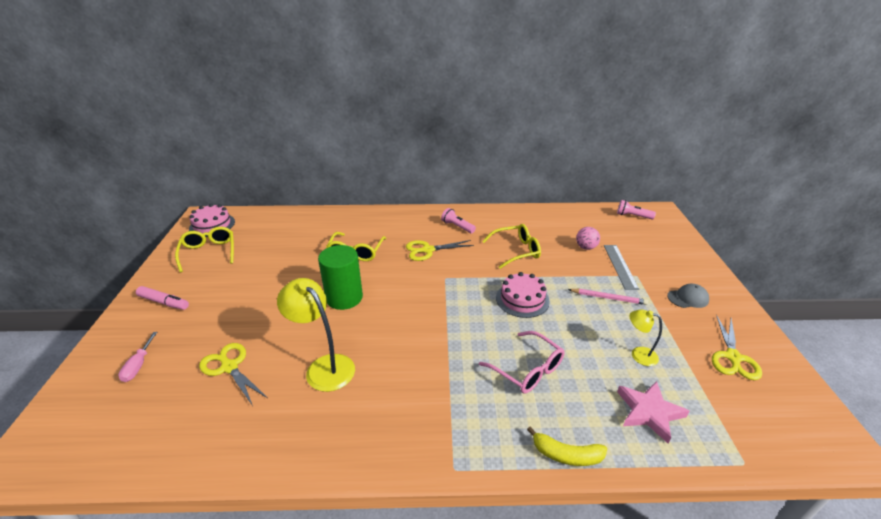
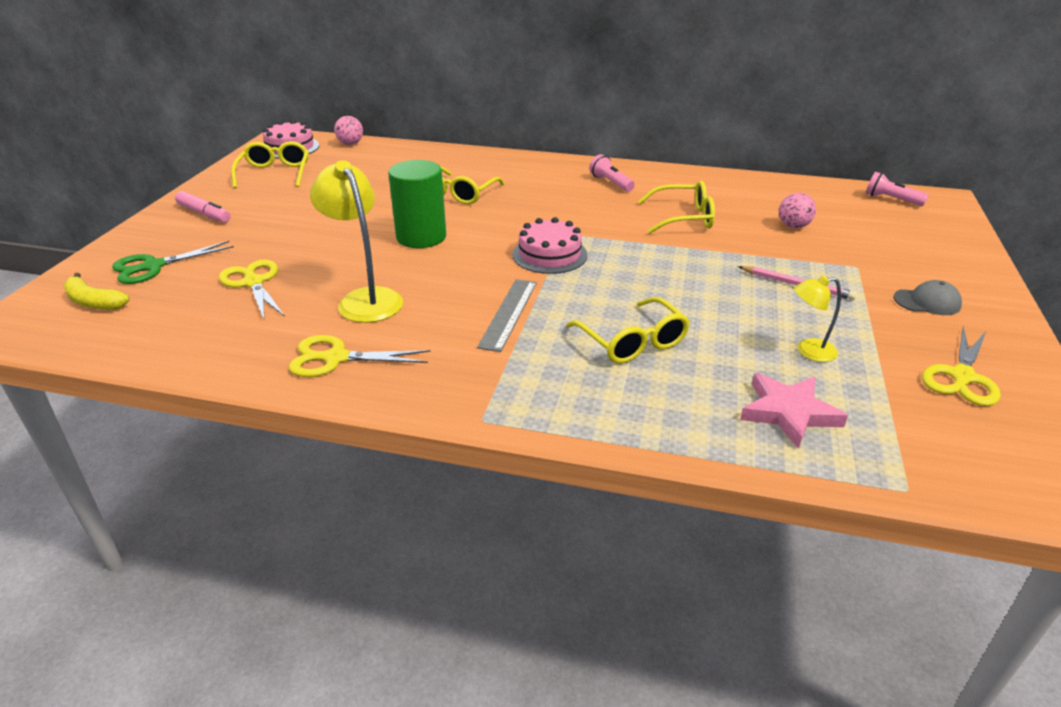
camera: 15 degrees right, 0 degrees up
pink screwdriver [118,332,157,382] -> green scissors [112,241,234,284]
yellow scissors [406,240,474,261] -> yellow scissors moved to [289,335,431,377]
pink glasses [479,331,565,393] -> yellow glasses [566,297,690,364]
pink cake [496,272,550,318] -> pink cake moved to [512,217,588,274]
yellow banana [527,427,607,466] -> yellow banana moved to [63,273,129,310]
grey ruler [604,245,639,290] -> grey ruler moved to [477,279,537,352]
yellow lamp [630,310,662,366] -> yellow lamp turned 45 degrees counterclockwise [794,276,841,362]
none -> pink ball [334,116,363,145]

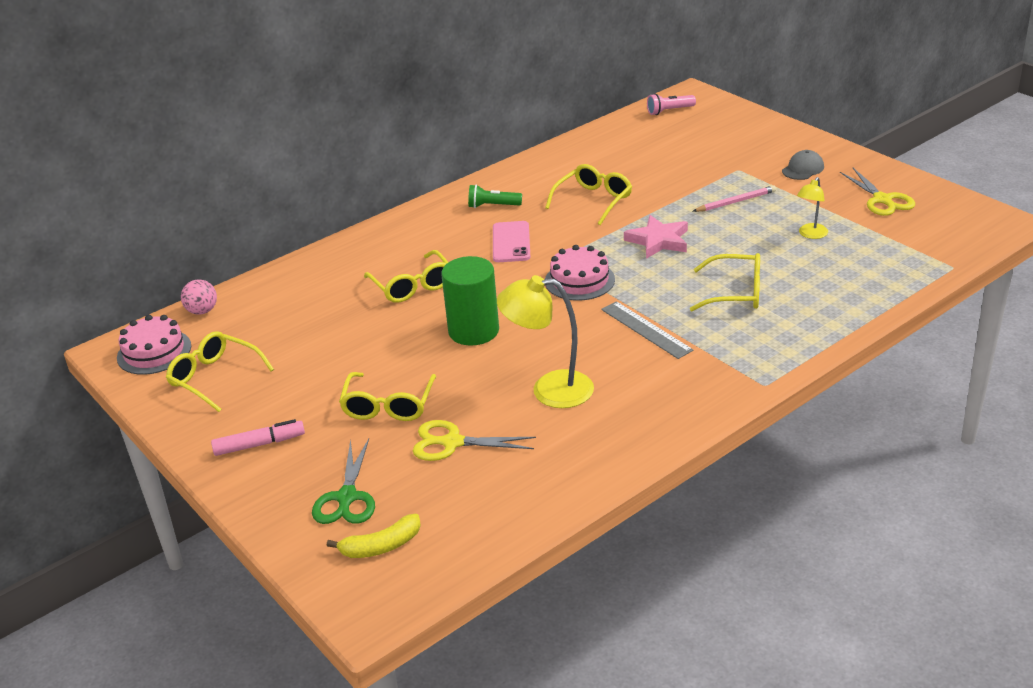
camera: 50 degrees left, 0 degrees up
yellow scissors [289,335,431,377] -> none
pink flashlight [589,154,635,192] -> green flashlight [468,184,522,208]
pink star [740,373,848,449] -> pink star moved to [624,215,688,259]
pink ball [779,193,816,228] -> none
none -> yellow glasses [339,372,436,421]
none -> pink phone [493,221,530,262]

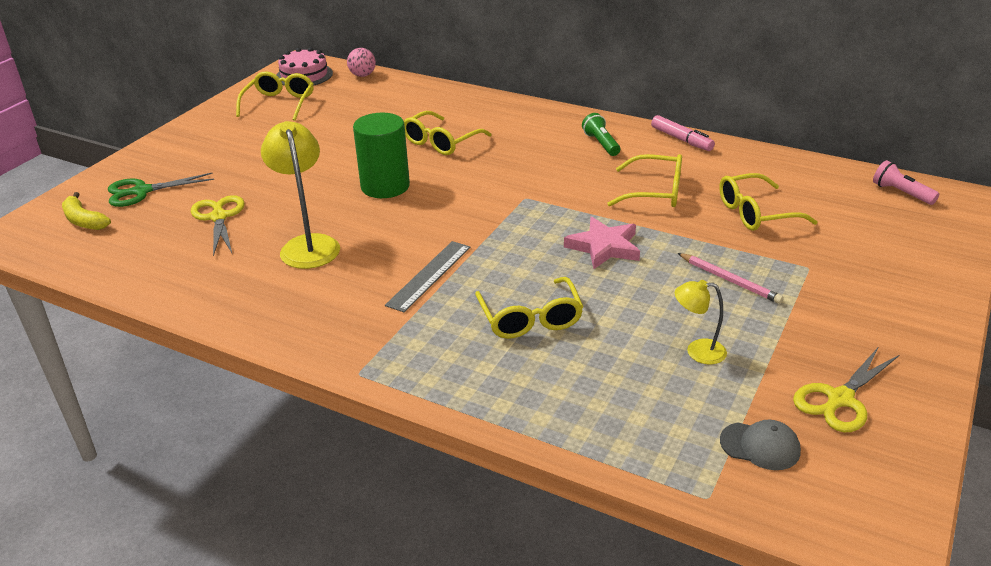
camera: 65 degrees right, 0 degrees up
pink marker [211,419,305,456] -> pink marker moved to [651,115,715,151]
yellow glasses [339,372,436,421] -> yellow glasses moved to [719,173,818,231]
pink phone [493,221,530,262] -> none
pink cake [545,245,615,301] -> none
grey cap [782,150,824,180] -> grey cap moved to [720,420,801,470]

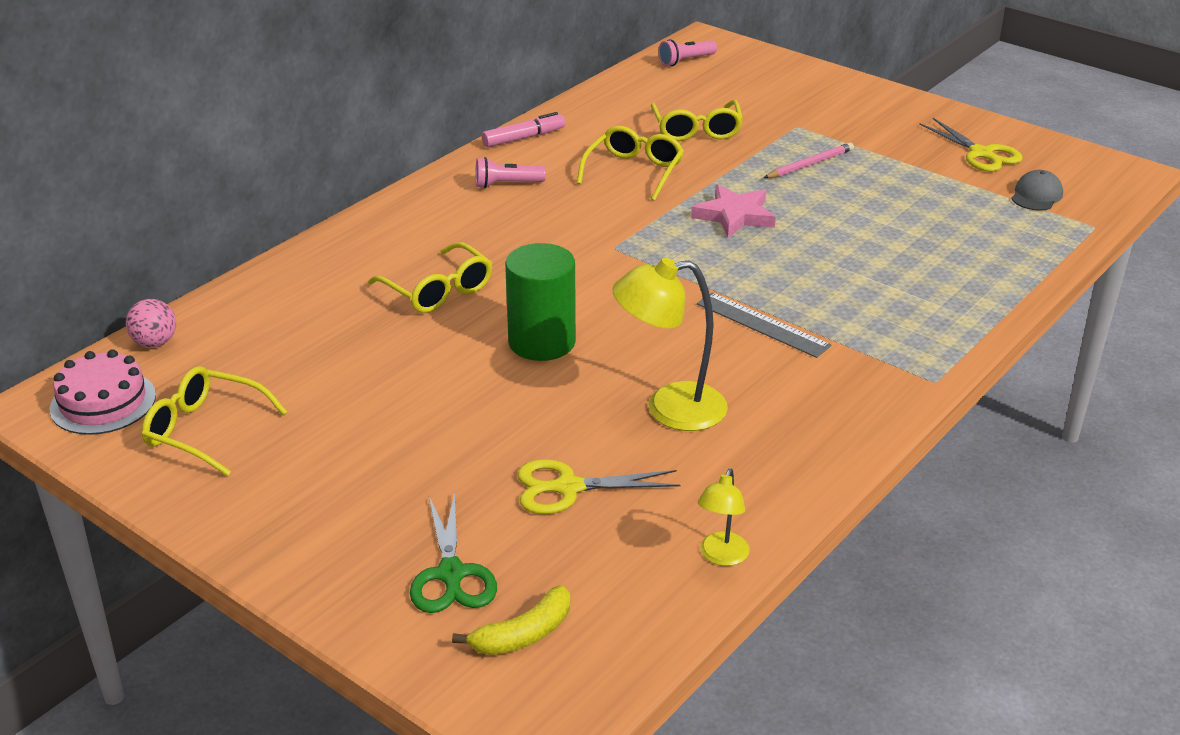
camera: 80 degrees left, 0 degrees up
yellow glasses [475,277,583,339] -> none
green flashlight [582,113,620,156] -> pink flashlight [475,157,546,188]
yellow lamp [675,280,727,364] -> yellow lamp moved to [698,469,750,566]

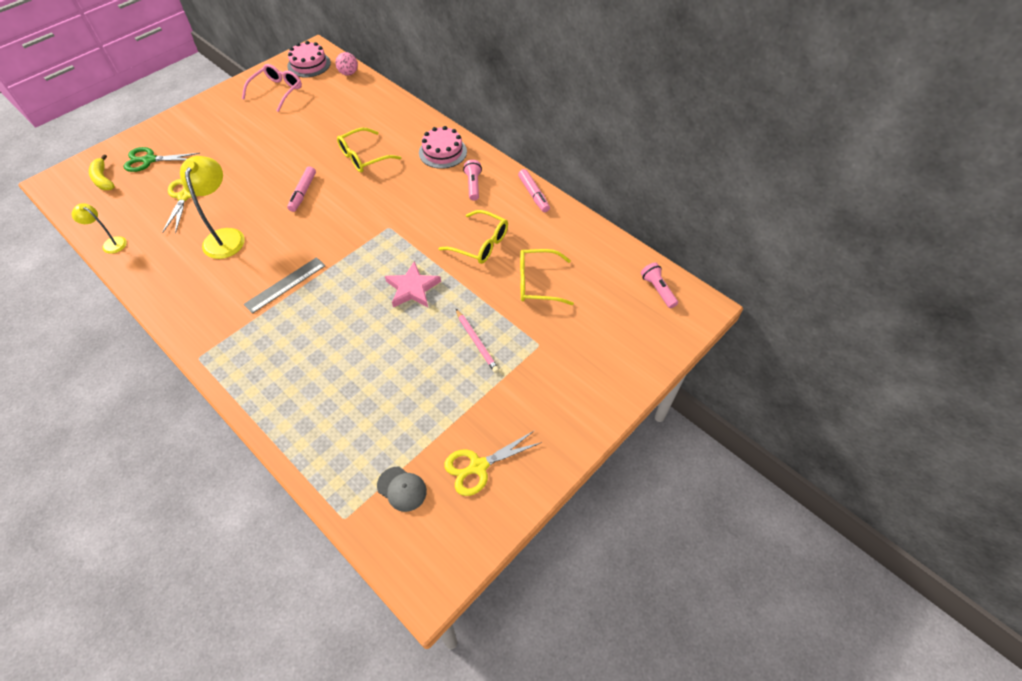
camera: 95 degrees right, 20 degrees up
yellow glasses [142,366,287,476] -> pink glasses [242,64,302,112]
green cylinder [505,243,576,361] -> pink marker [287,166,316,212]
none -> pink cake [419,126,467,169]

